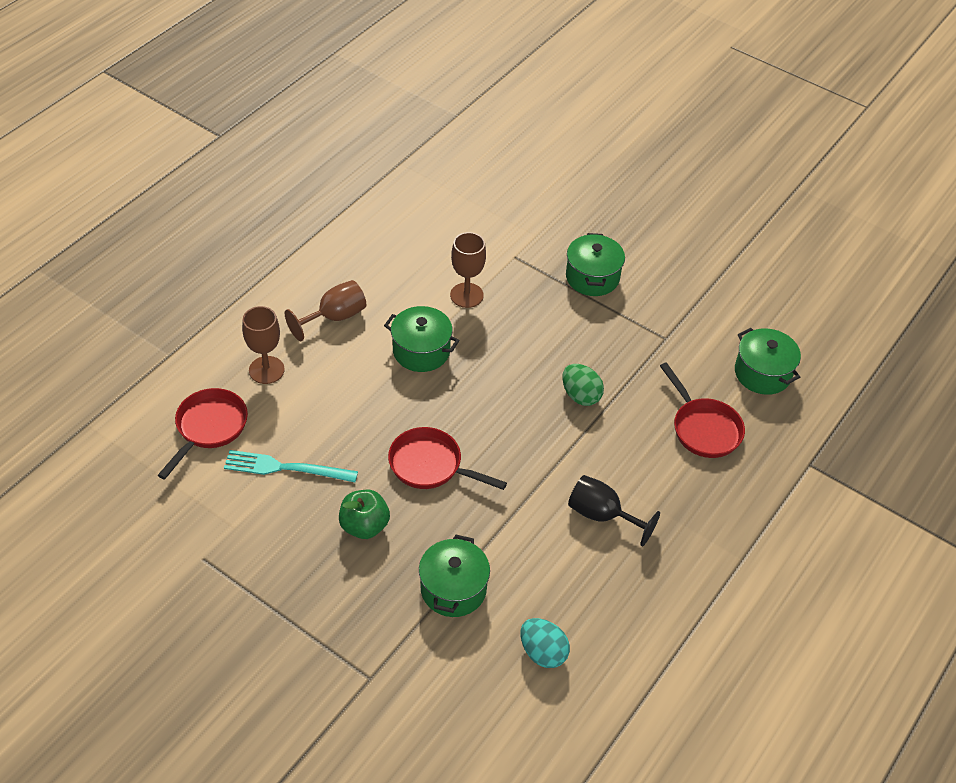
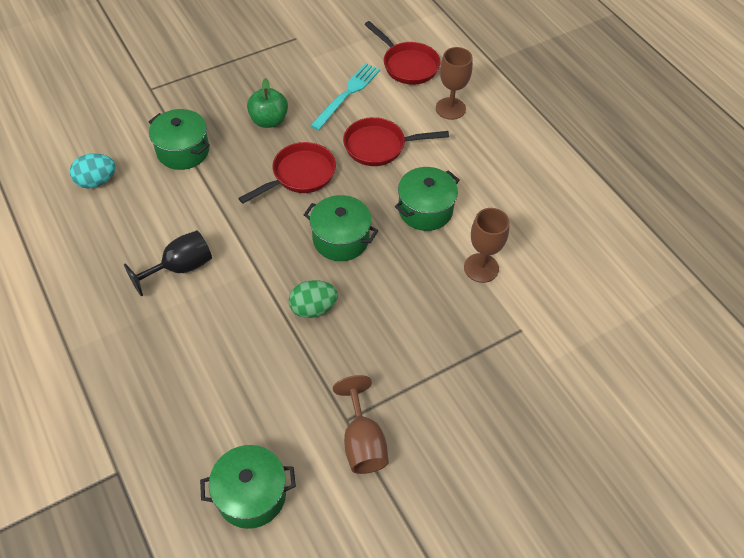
camera: 115 degrees right, 5 degrees up
brown goblet [285,280,366,341] -> brown goblet moved to [333,375,389,474]
green pot [566,233,625,296] -> green pot moved to [304,195,378,261]
red pan [660,362,745,458] -> red pan moved to [343,117,449,166]

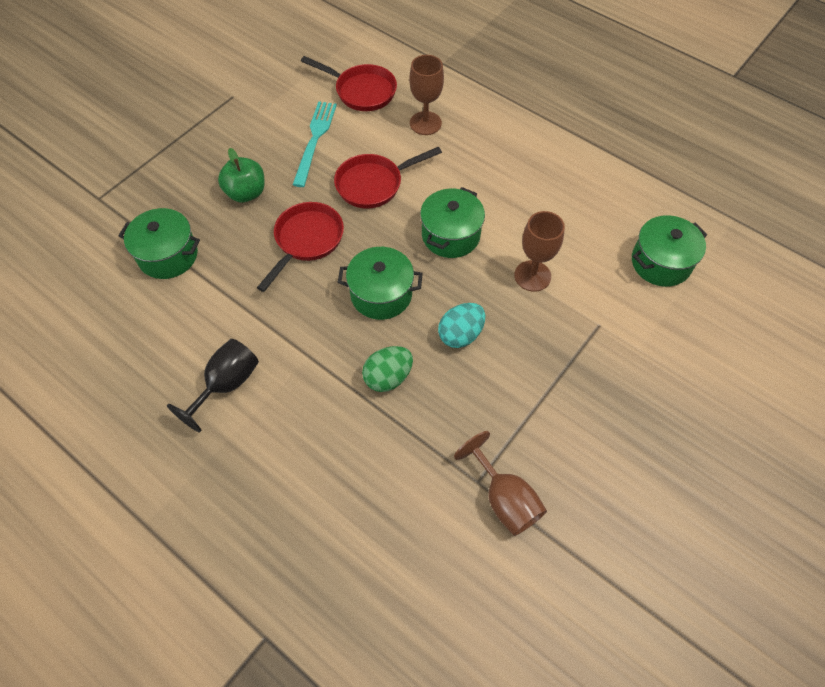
camera: 20 degrees left, 5 degrees up
turquoise egg [70,153,116,188] -> turquoise egg moved to [438,303,485,348]
green pot [200,445,296,529] -> green pot moved to [632,215,707,287]

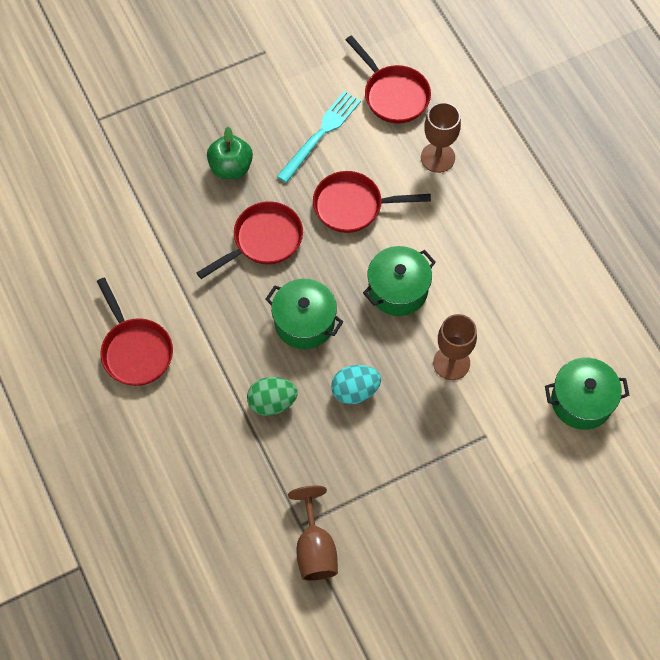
camera: 25 degrees right, 5 degrees up
green pot [118,208,200,279] -> none
black goblet [167,339,259,432] -> red pan [97,277,173,386]

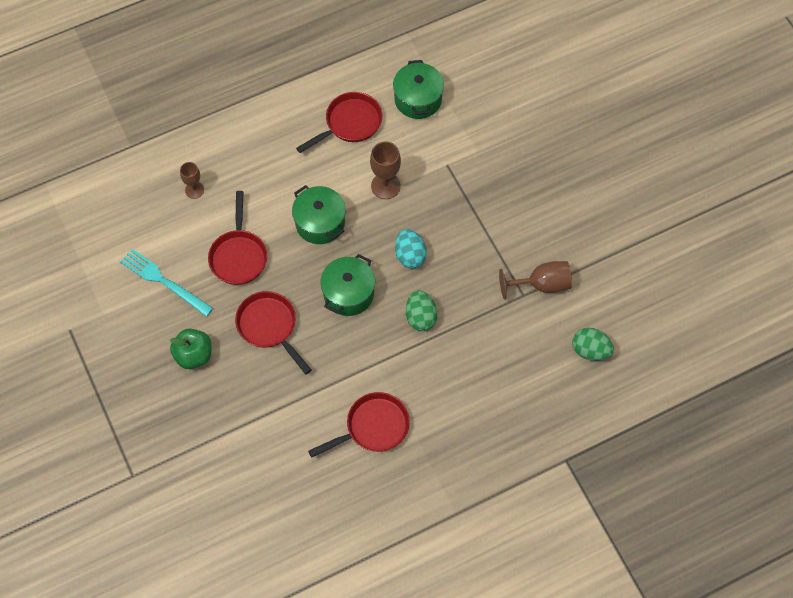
camera: 90 degrees left, 0 degrees up
red pan [346,35,431,124] -> red pan moved to [296,92,382,153]
brown goblet [421,102,461,173] -> brown goblet [180,162,204,199], size x0.64
none -> green egg [572,328,614,361]

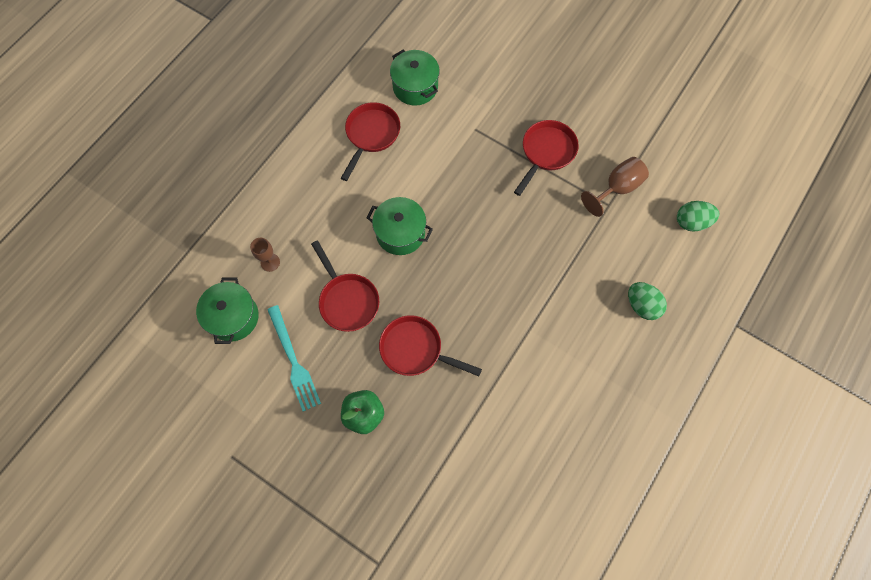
camera: 30 degrees left, 5 degrees up
turquoise fork [121,249,213,317] -> turquoise fork turned 120 degrees counterclockwise [267,305,321,411]
red pan [308,392,410,458] -> red pan moved to [514,120,579,196]
green pot [320,254,375,316] -> green pot moved to [196,278,259,344]
brown goblet [370,141,401,199] -> none
turquoise egg [395,229,427,269] -> none
green egg [406,290,437,331] -> green egg moved to [628,282,667,320]

